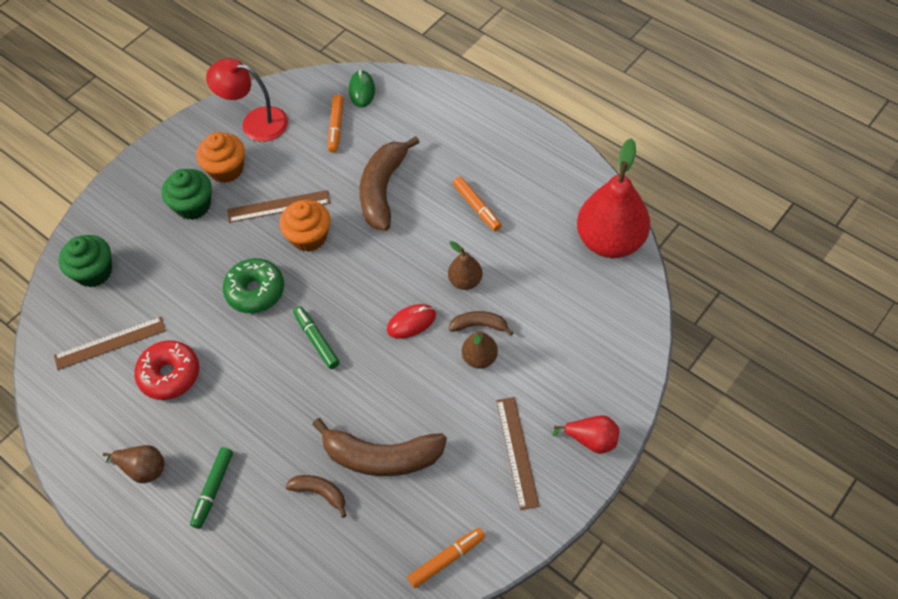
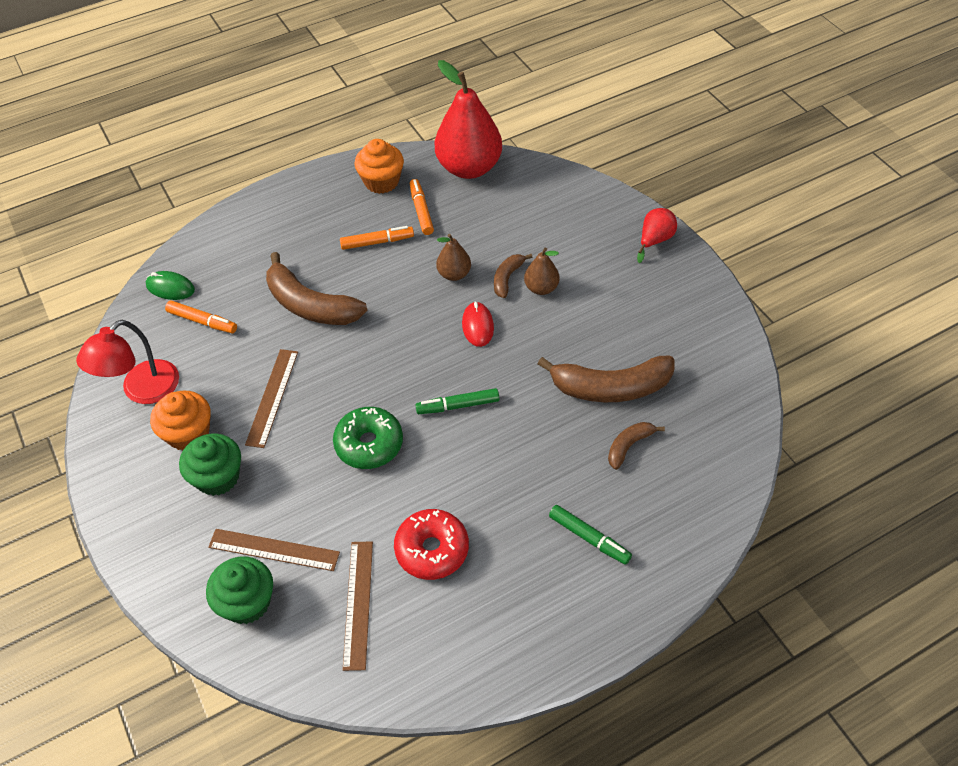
camera: 70 degrees left, 5 degrees down
brown pear [103,445,165,483] -> none
orange cupcake [279,200,330,252] -> orange cupcake moved to [355,139,404,194]
brown banana [312,418,447,476] -> brown banana turned 60 degrees clockwise [538,356,674,402]
orange marker [407,528,485,588] -> orange marker moved to [410,179,434,235]
brown ruler [496,397,540,510] -> brown ruler moved to [208,529,340,571]

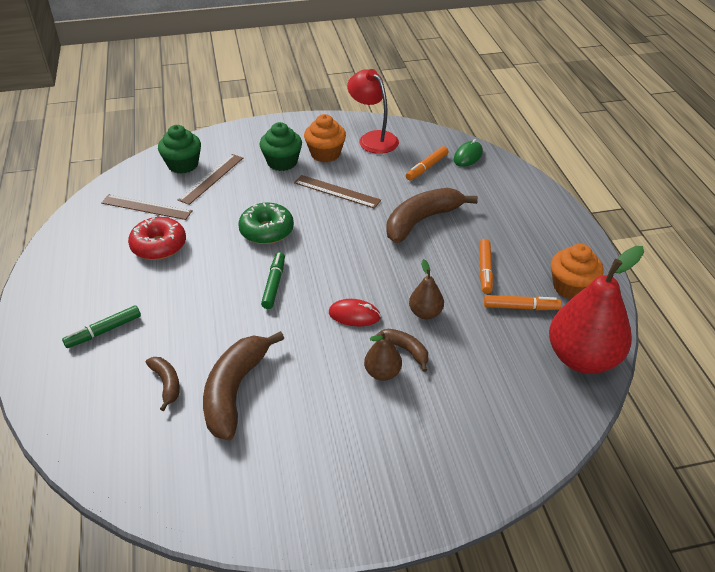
camera: 105 degrees right, 10 degrees down
red pear [637,208,677,263] -> none

